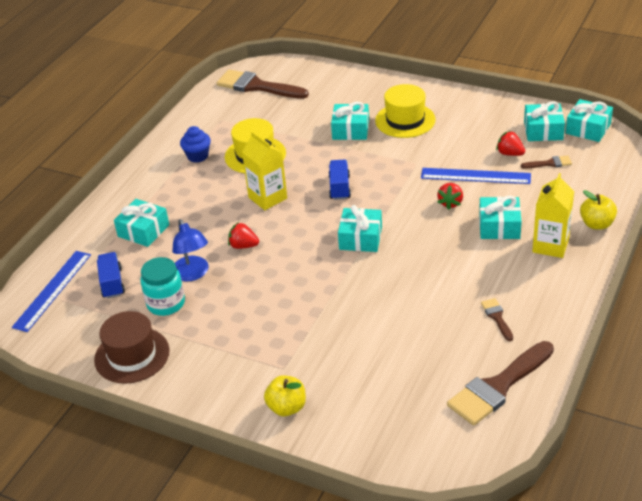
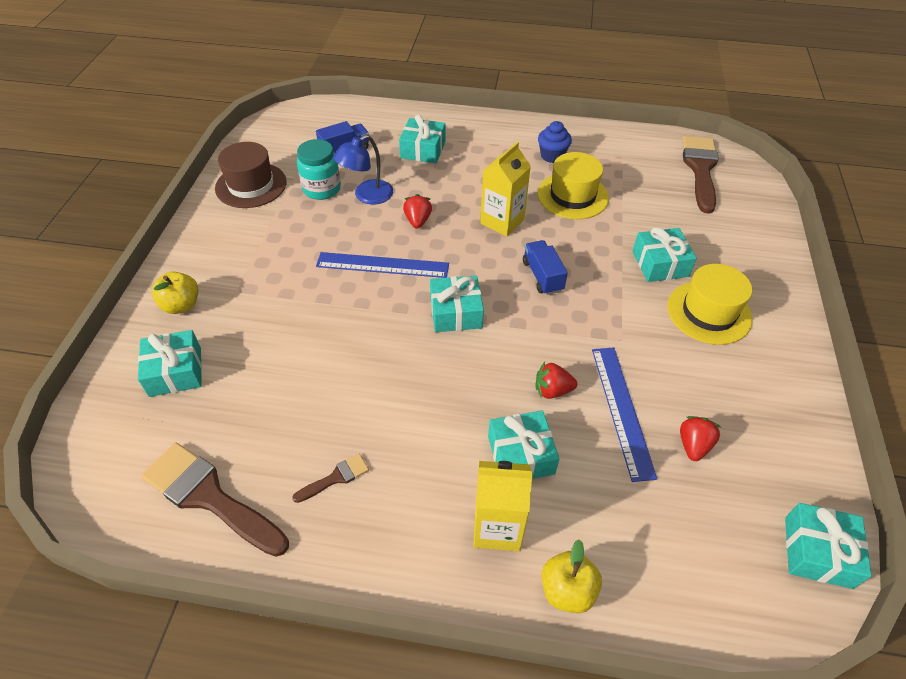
camera: 70 degrees right, 10 degrees up
blue ruler [12,251,91,332] -> blue ruler moved to [316,252,449,278]
blue truck [329,159,351,200] -> blue truck turned 90 degrees counterclockwise [523,240,568,295]
brown brush [521,156,572,169] -> none
turquoise gift [524,101,565,141] -> turquoise gift moved to [138,330,202,397]

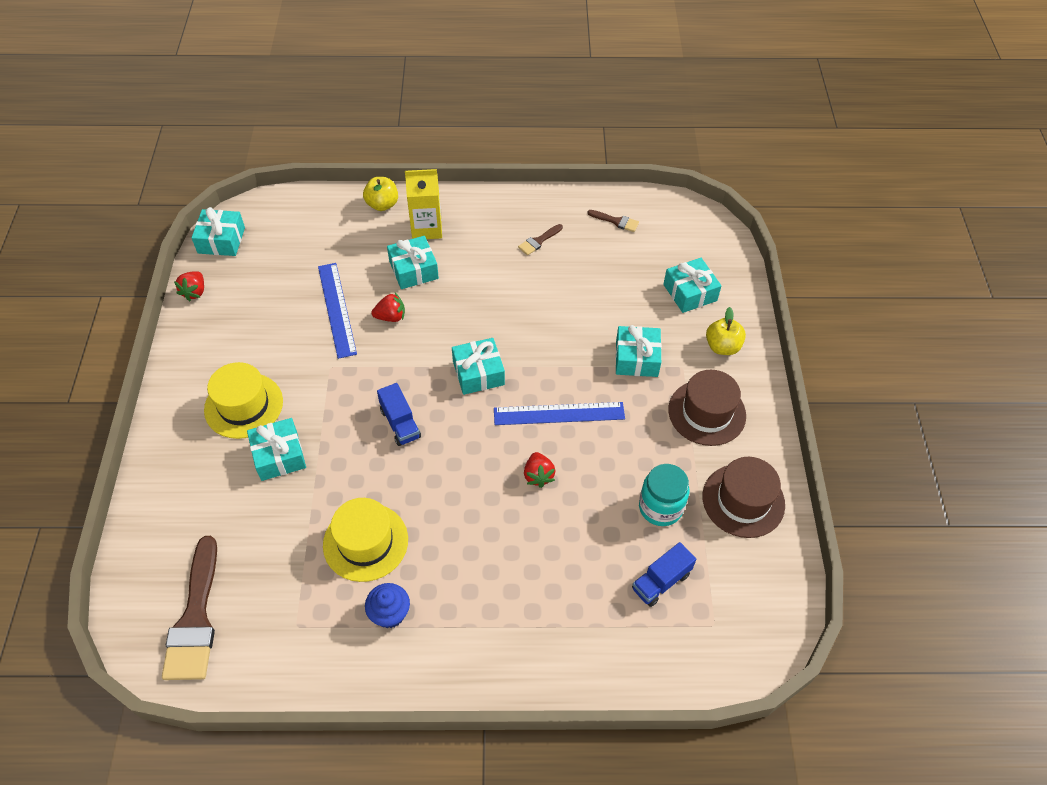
camera: 170 degrees right, 5 degrees up
brown brush [141,442,289,557] -> brown brush [588,210,639,232], size x0.46
blue lamp [333,135,393,205] -> none
turquoise gift [399,114,445,163] -> turquoise gift moved to [615,325,662,377]
yellow carton [480,142,531,236] -> none
red strawberry [680,416,721,461] -> red strawberry moved to [174,271,204,301]
none -> brown hat [668,370,746,446]

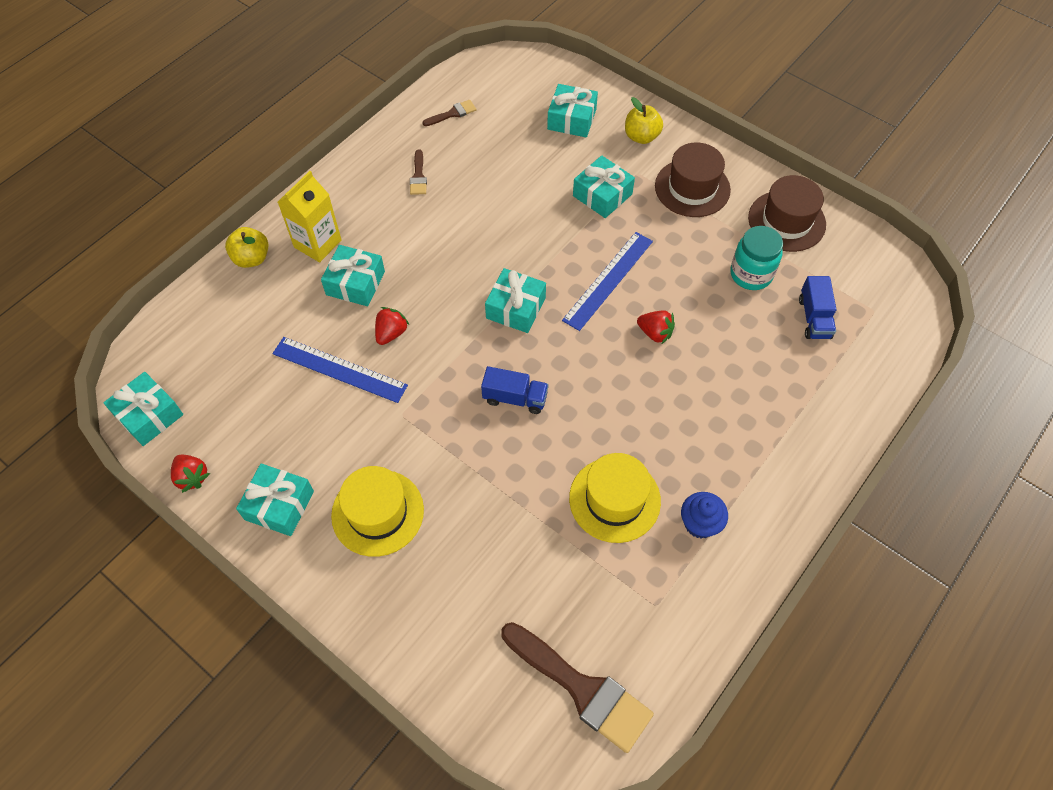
camera: 50 degrees left, 5 degrees up
turquoise gift [247,418,306,481] -> turquoise gift moved to [236,463,314,536]

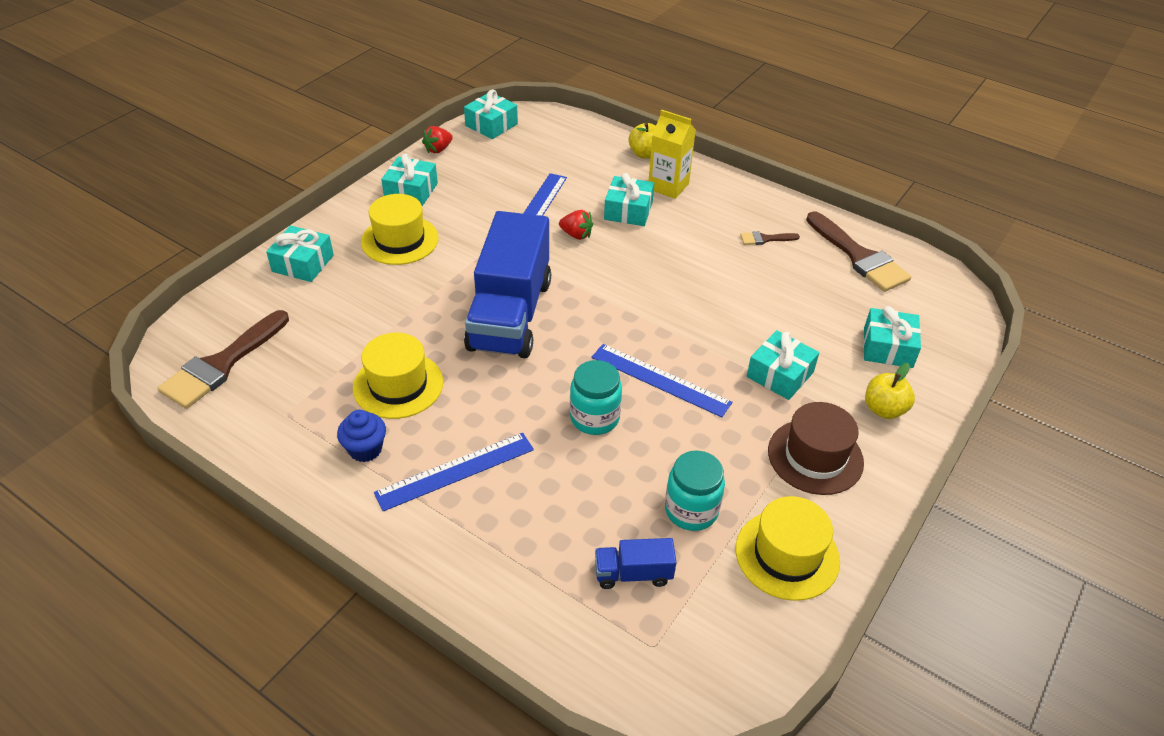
camera: 85 degrees right, 15 degrees down
brown brush [422,100,476,126] -> brown brush [806,211,911,292], size x2.17
blue truck [481,366,548,414] -> blue truck [464,211,551,358], size x2.35
turquoise gift [485,268,546,333] -> turquoise gift moved to [266,226,334,282]
red strawberry [637,310,675,344] -> turquoise jar [570,360,622,435]
brown hat [748,175,826,252] -> yellow hat [736,496,840,601]
none -> blue ruler [374,433,534,511]

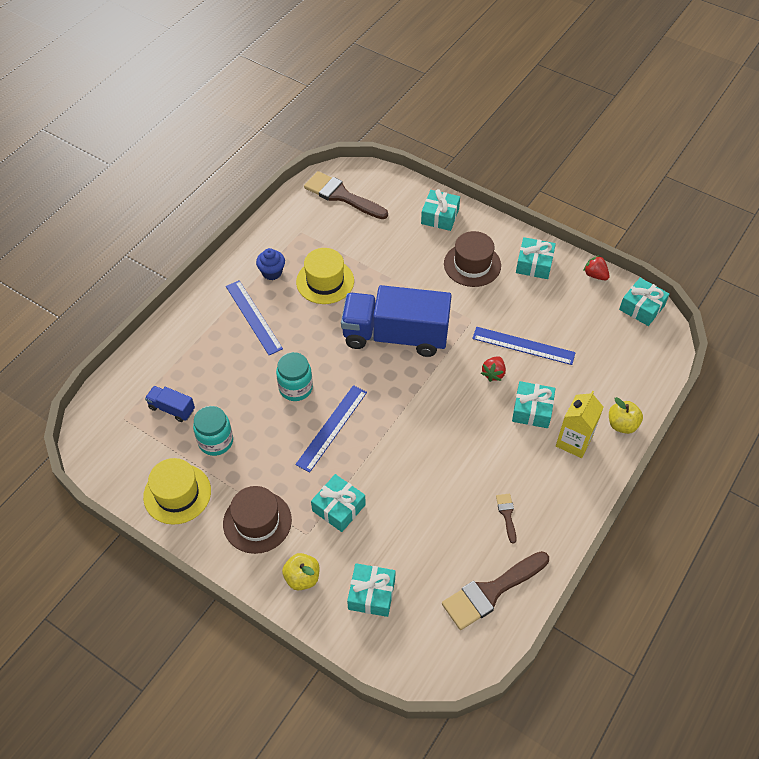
camera: 90 degrees right, 10 degrees up
yellow hat [361,194,439,265] -> brown hat [444,231,501,287]
blue truck [595,538,677,589] -> blue truck turned 60 degrees counterclockwise [145,386,195,422]

